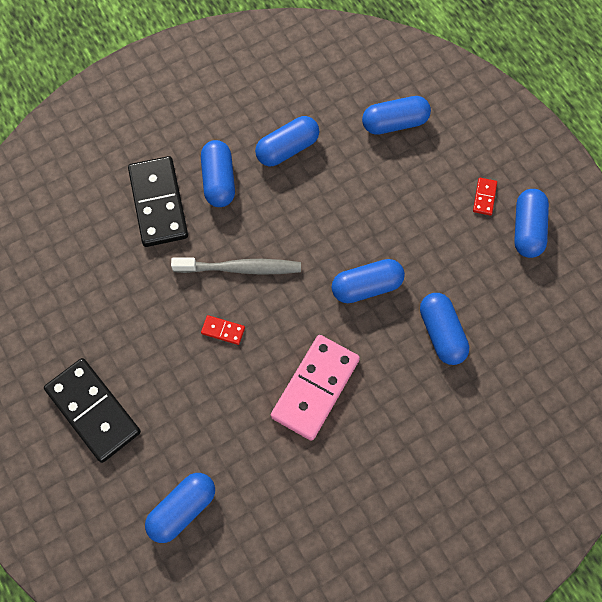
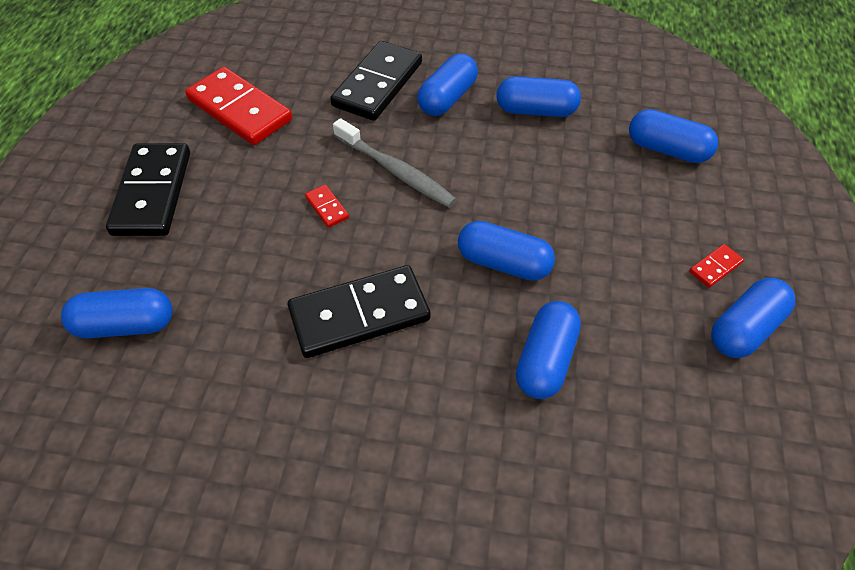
camera: 40 degrees right, 15 degrees down
pink domino [271,335,360,441] -> black domino [287,265,431,358]
none -> red domino [185,67,292,145]

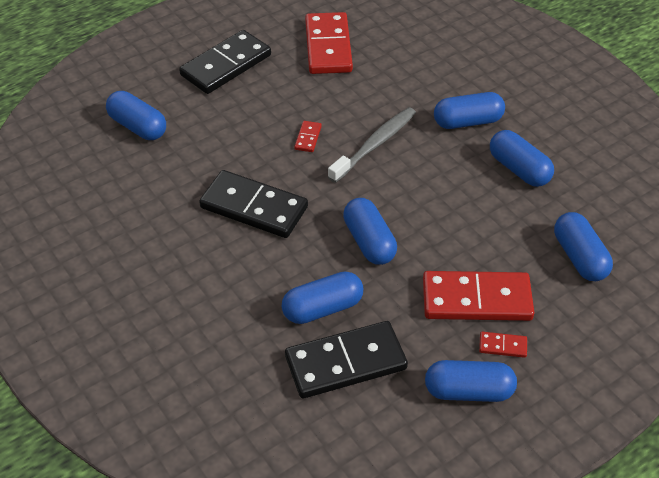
camera: 45 degrees right, 5 degrees down
black domino [330,41,422,121] -> black domino moved to [285,321,408,398]
grey toothbrush [333,118,457,208] -> grey toothbrush turned 135 degrees counterclockwise [328,107,416,183]
none -> red domino [423,271,534,321]

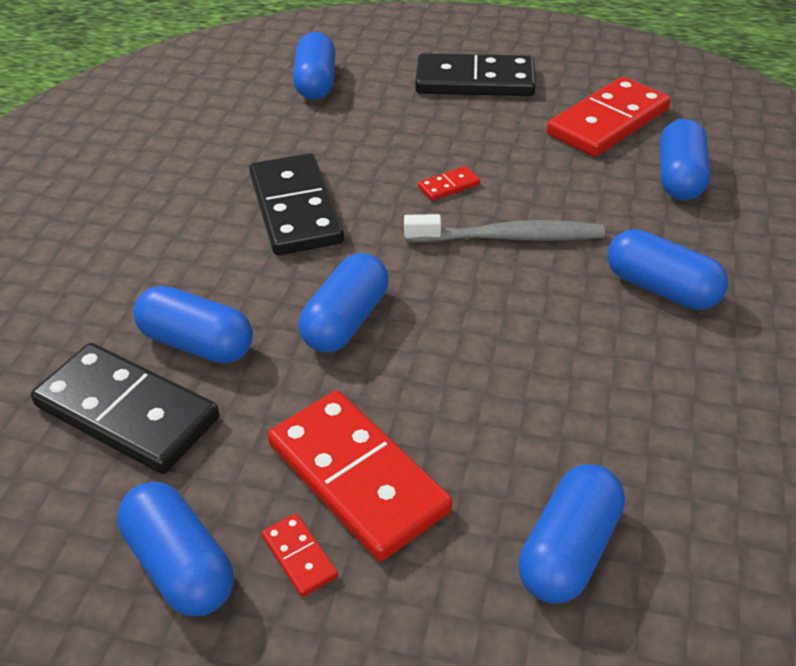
camera: 50 degrees right, 5 degrees down
blue capsule [490,130,554,187] -> blue capsule moved to [660,119,710,200]

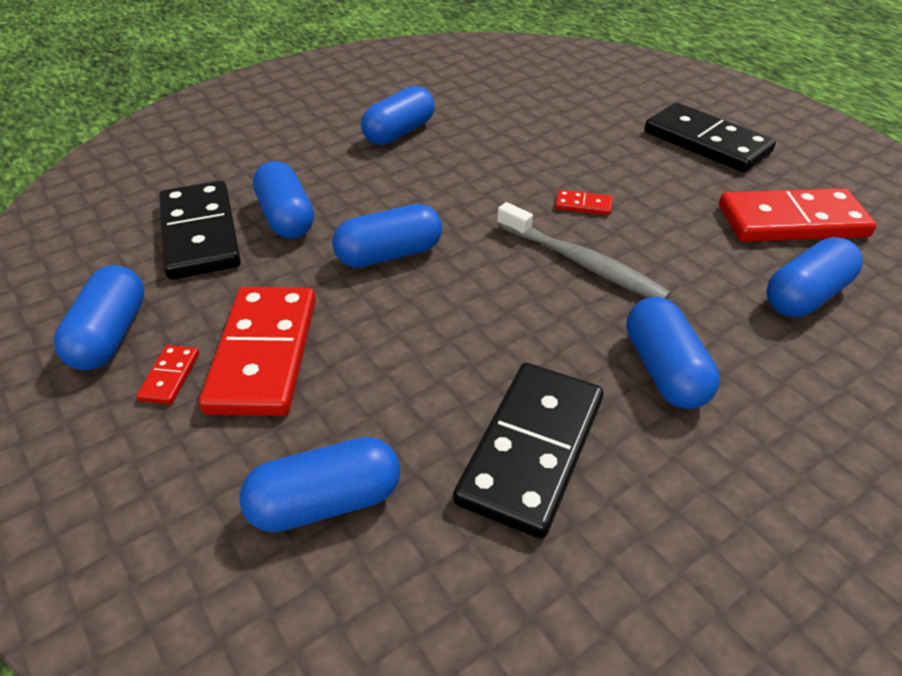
camera: 40 degrees right, 0 degrees up
black domino [249,153,344,255] -> black domino moved to [453,363,603,539]
blue capsule [293,32,335,100] -> blue capsule moved to [361,86,435,145]

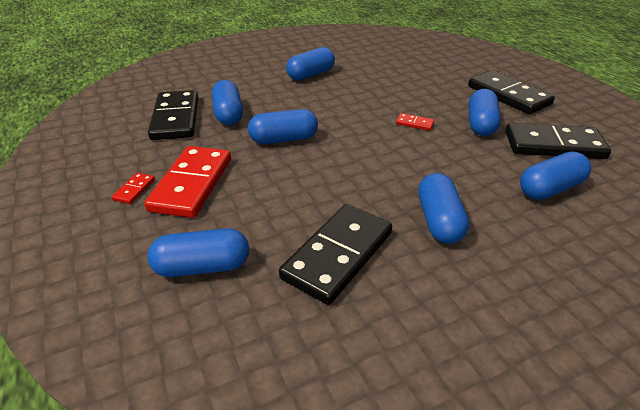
camera: 10 degrees right, 5 degrees down
blue capsule [54,265,145,370] -> blue capsule moved to [469,89,501,136]
grey toothbrush [497,202,671,299] -> none
red domino [719,188,876,242] -> black domino [505,123,611,159]

